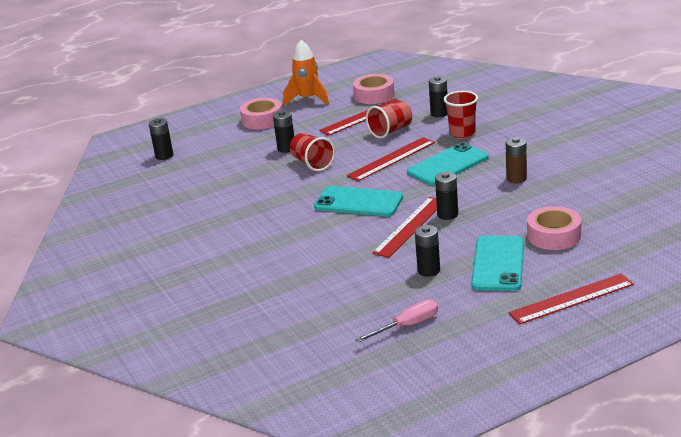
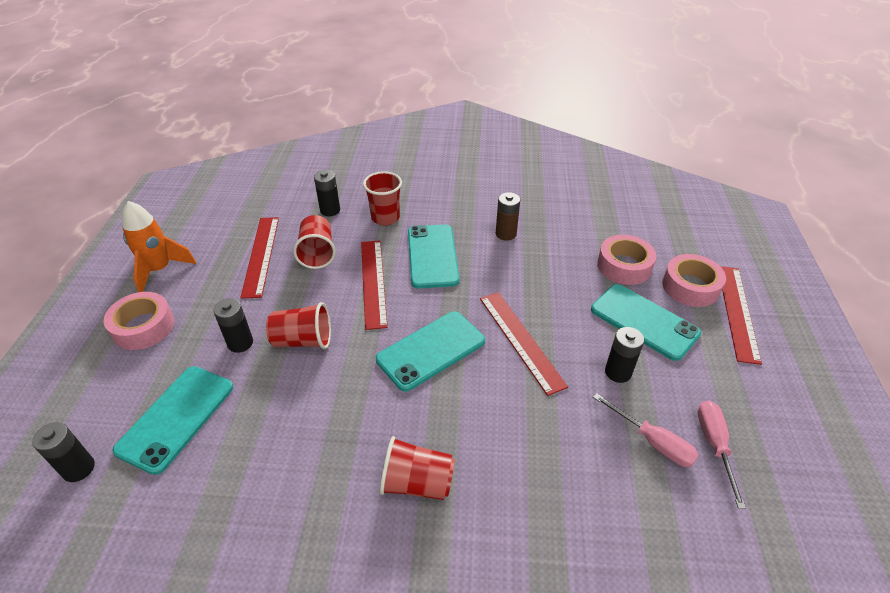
camera: 60 degrees left, 15 degrees up
pink tape [353,74,395,104] -> pink tape moved to [662,254,726,307]
black battery [435,172,458,220] -> none
none -> turquoise phone [112,366,233,475]
none -> red cup [380,436,455,500]
none -> pink screwdriver [593,393,699,467]

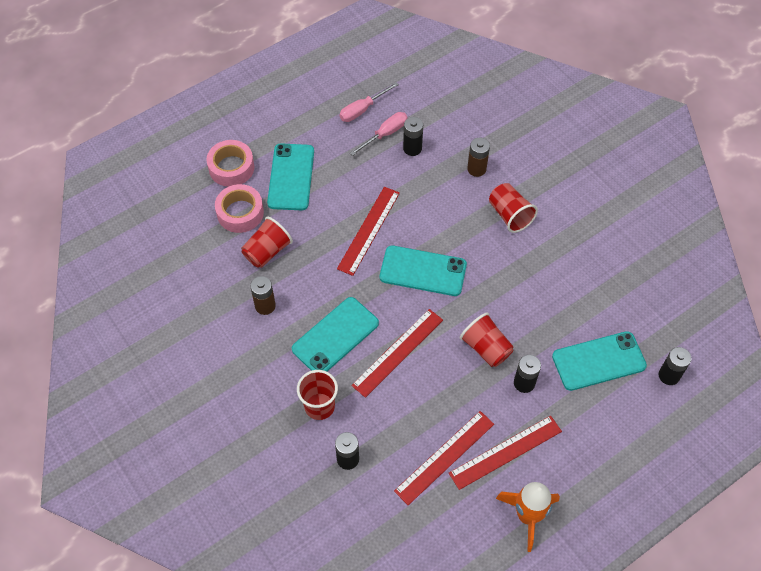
camera: 130 degrees left, 15 degrees up
pink tape [104,292,174,350] -> none
red cup [293,215,336,269] -> red cup moved to [241,217,293,268]
pink screwdriver [593,393,699,467] -> pink screwdriver turned 45 degrees clockwise [350,112,408,156]
black battery [605,327,644,383] -> black battery moved to [403,117,423,156]
red ruler [720,266,762,365] -> red ruler moved to [449,416,562,490]
none -> brown battery [467,138,490,177]

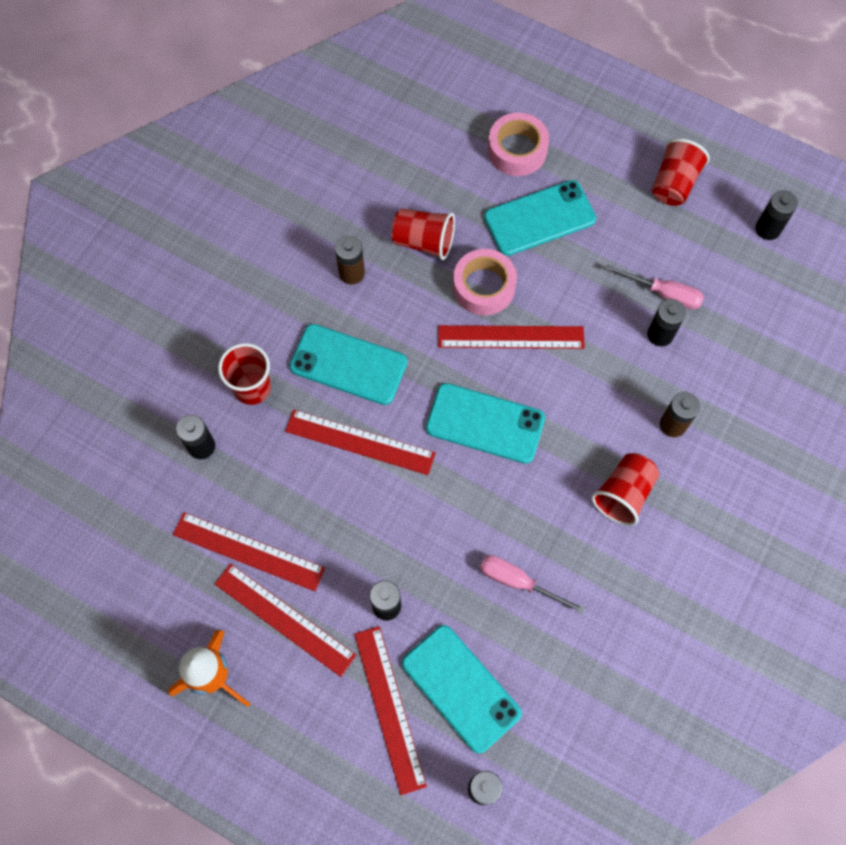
camera: 65 degrees right, 10 degrees up
pink tape [215,184,264,233] -> pink tape moved to [453,249,517,315]
pink screwdriver [340,82,399,122] -> pink screwdriver moved to [480,555,586,614]
turquoise phone [380,245,467,296] -> turquoise phone turned 60 degrees counterclockwise [426,383,545,464]
red cup [460,312,514,367] -> red cup moved to [652,138,710,206]
none -> red ruler [354,626,427,795]
none -> black battery [756,190,798,240]

